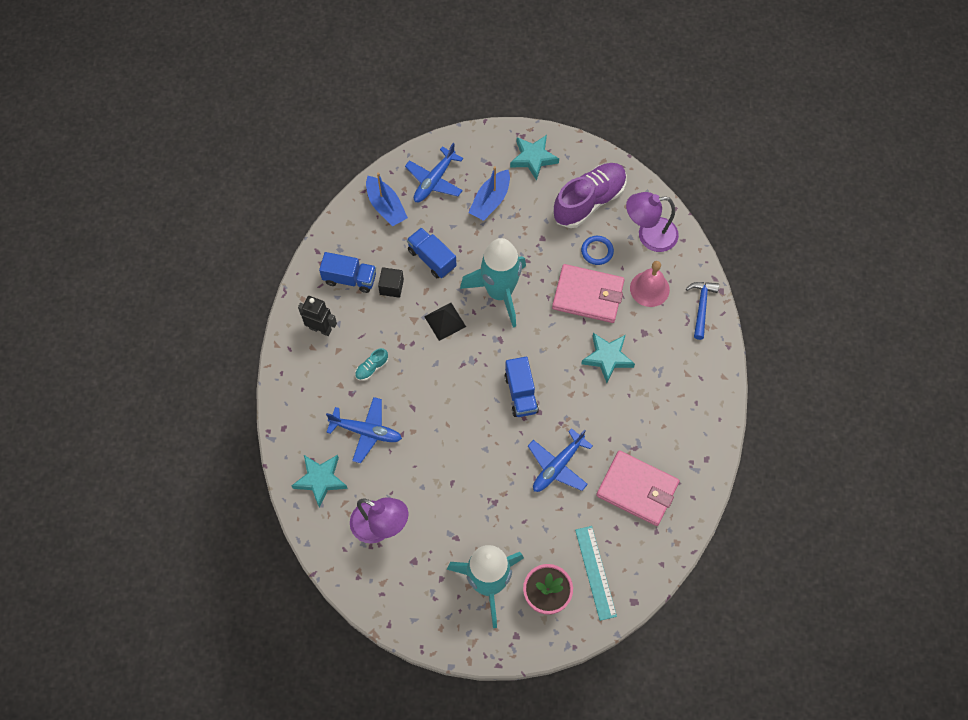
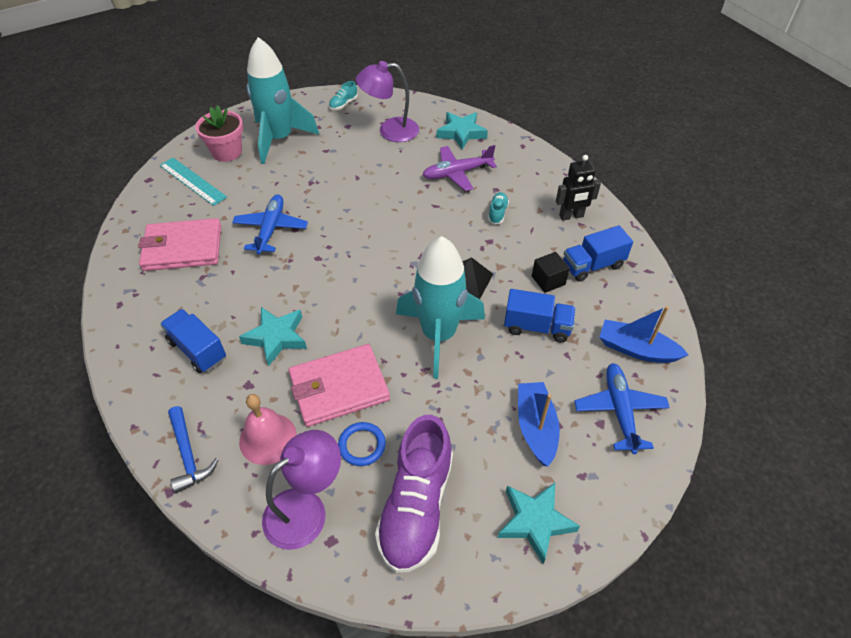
camera: 145 degrees right, 15 degrees down
blue plane [326,397,402,463] -> purple plane [422,145,497,191]
blue truck [504,357,539,417] -> blue truck moved to [160,309,226,373]
none -> turquoise shoe [329,81,358,110]

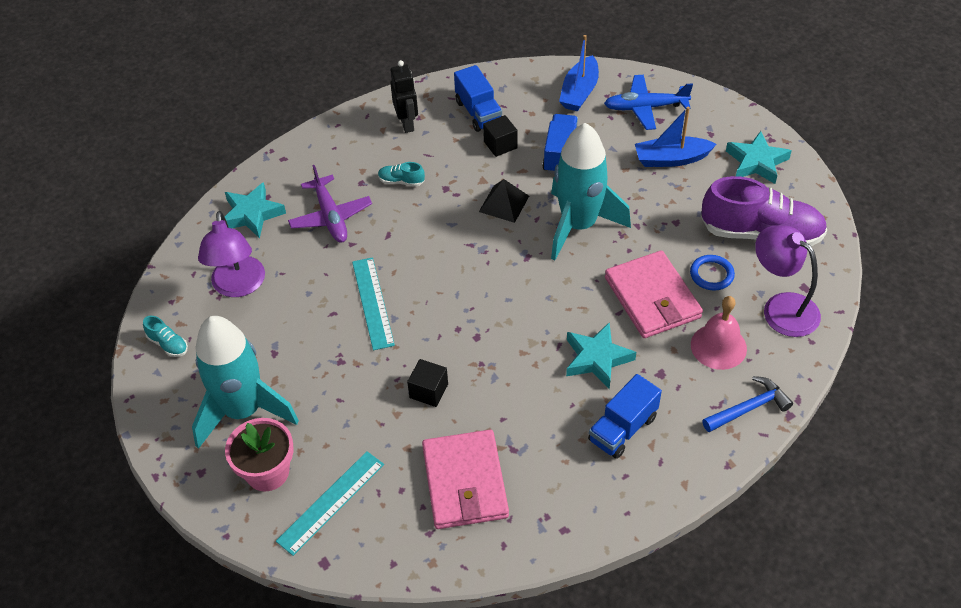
camera: 90 degrees left, 0 degrees up
blue plane [232,194,308,254] -> black cube [407,359,448,407]
none -> turquoise ruler [352,257,395,350]

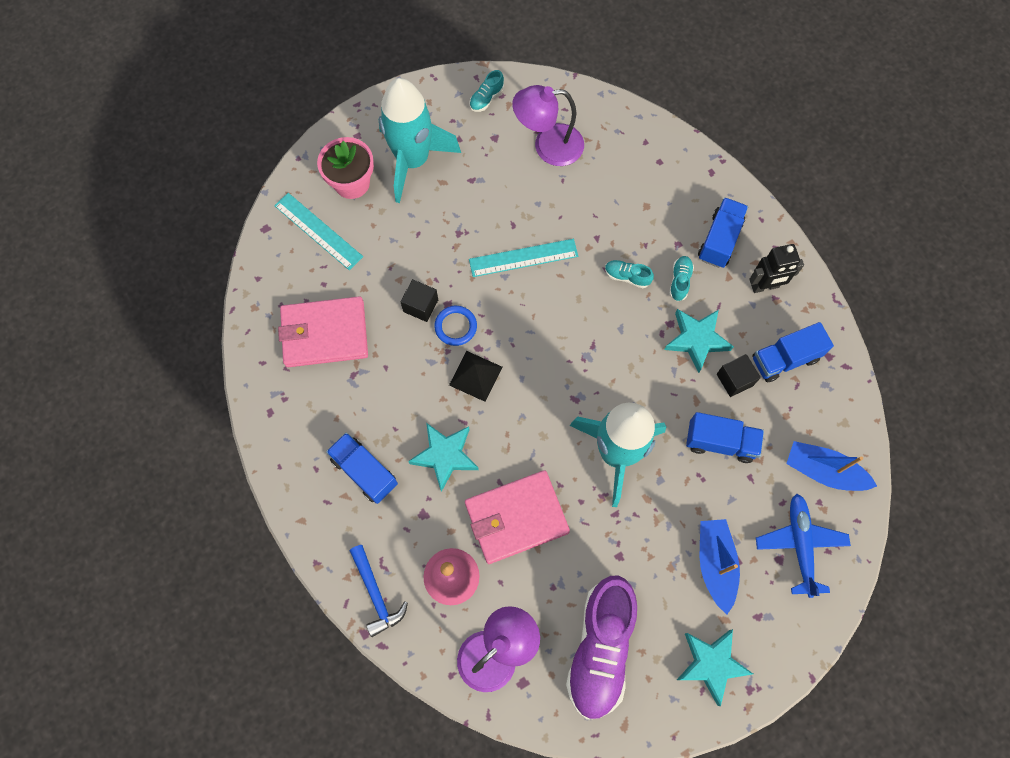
camera: 90 degrees right, 20 degrees up
turquoise star [225,182,286,239] -> turquoise star moved to [664,309,734,373]
purple plane [288,165,372,243] -> none
black pyramid [479,179,529,223] -> black pyramid moved to [449,351,503,402]
blue ring [690,255,735,290] -> blue ring moved to [434,306,477,346]
none -> turquoise shoe [605,260,654,288]
none -> blue truck [698,197,748,268]

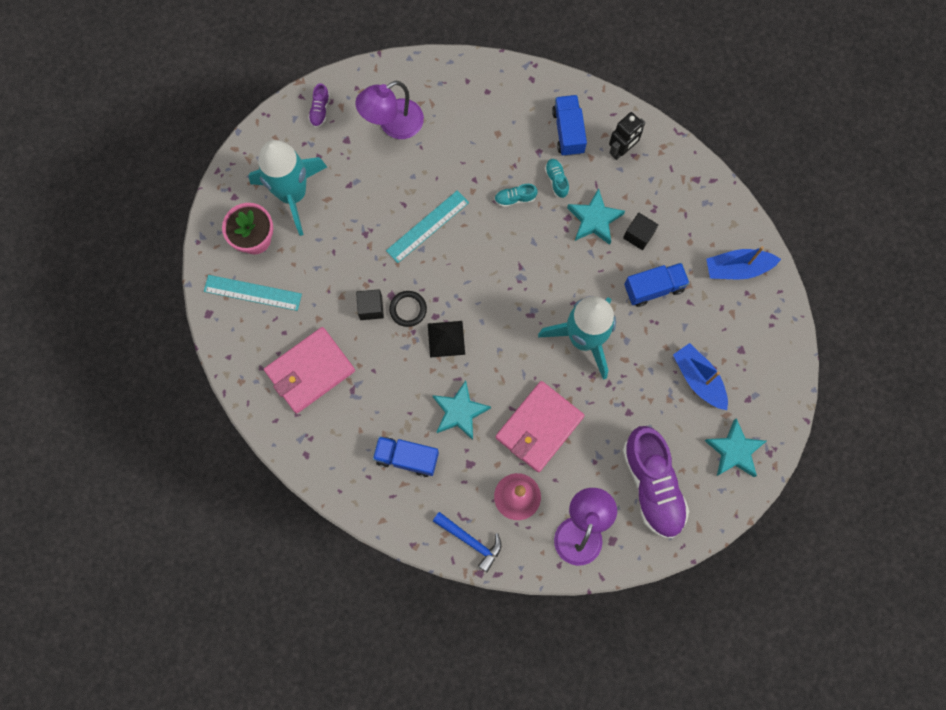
camera: 30 degrees left, 5 degrees up
blue ring [434,306,477,346] -> black ring [389,291,427,327]
turquoise shoe [469,70,504,112] -> purple shoe [308,83,330,127]
blue truck [752,322,834,382] -> none
blue plane [756,494,851,598] -> none

